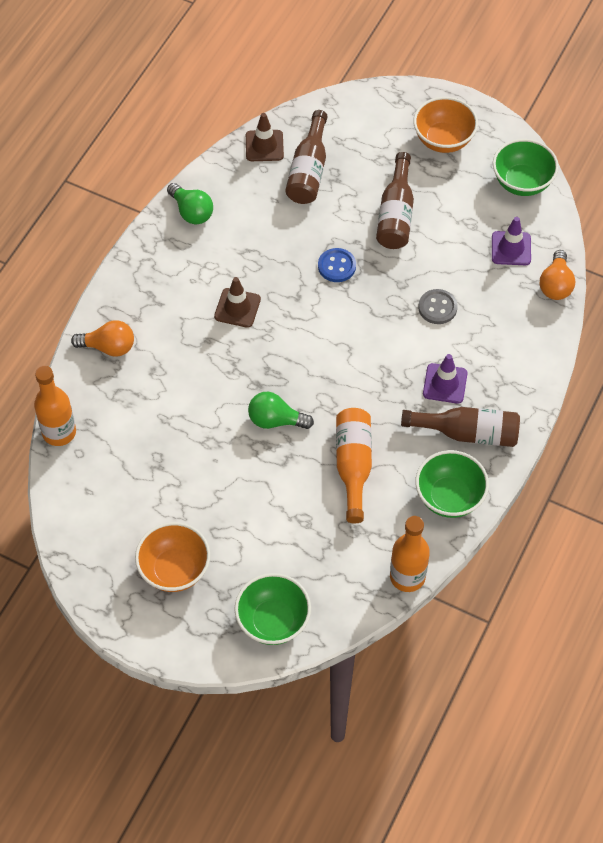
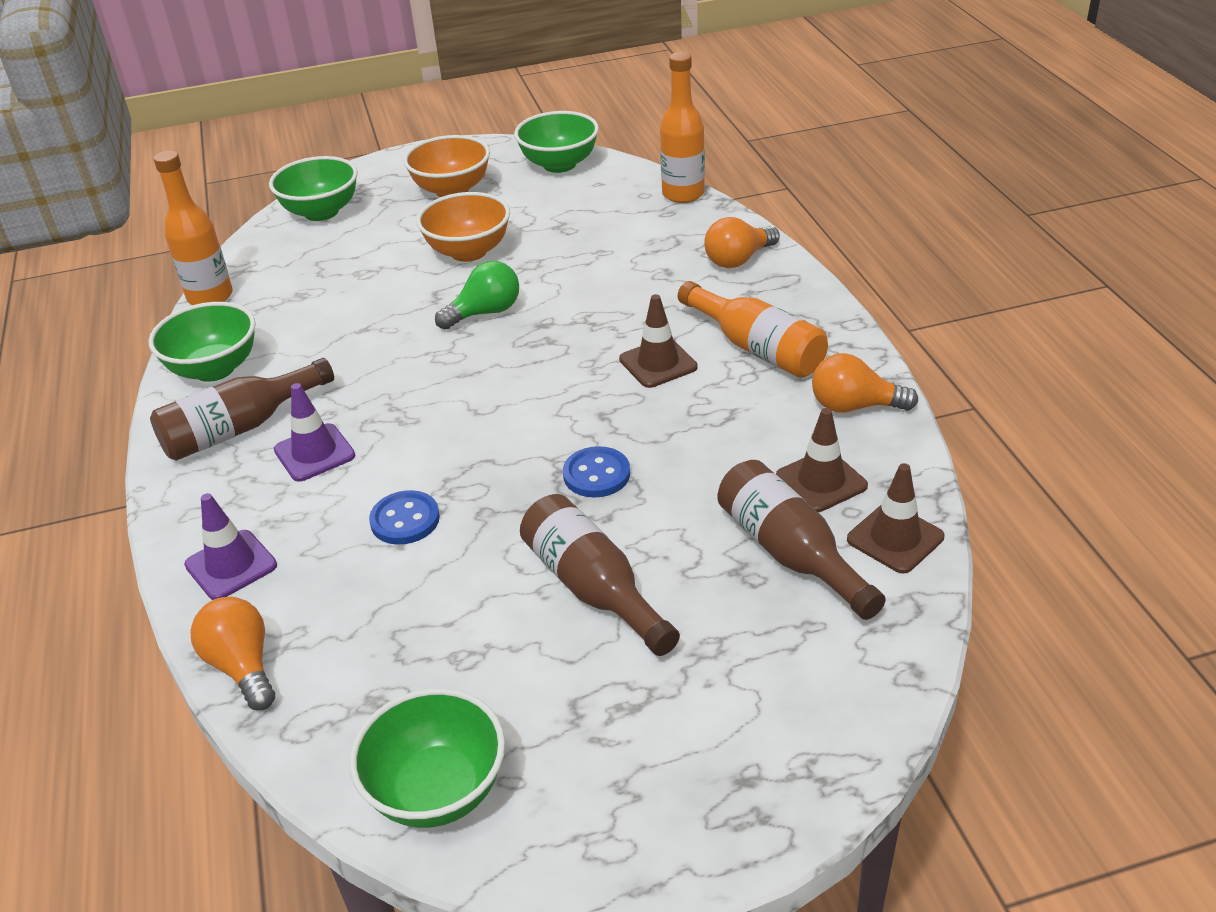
camera: 140 degrees right, 20 degrees down
green light bulb [167,183,213,225] -> orange light bulb [812,353,918,413]
orange bottle [336,408,372,523] -> orange bottle moved to [678,281,828,378]
orange bowl [413,97,478,153] -> orange bowl moved to [417,192,510,262]
grey button [418,289,458,324] -> blue button [369,490,440,545]
purple traffic cone [492,217,531,265] -> purple traffic cone moved to [184,493,277,600]
none -> green bowl [514,111,599,173]
none -> brown traffic cone [776,408,868,512]

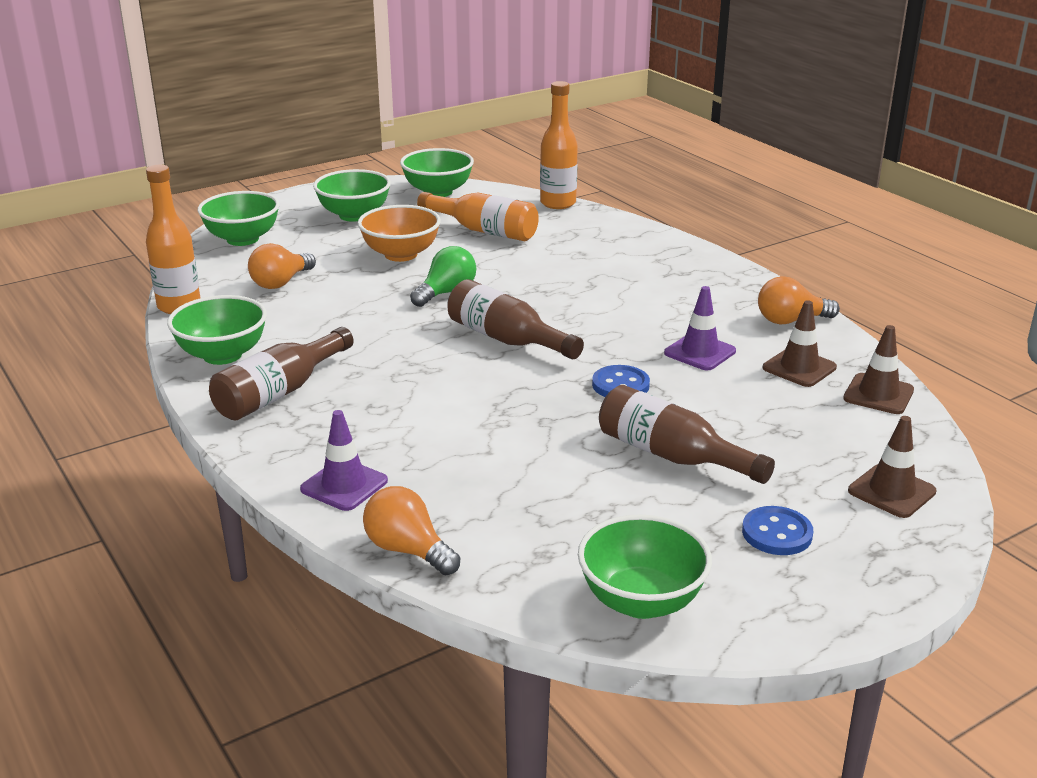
camera: 20 degrees left, 10 degrees down
purple traffic cone [274,383,355,482] -> purple traffic cone moved to [664,286,736,370]
blue button [369,490,440,545] -> blue button moved to [742,506,813,555]
orange bowl [403,135,490,197] -> green bowl [313,169,391,222]
brown traffic cone [619,294,698,388] -> brown traffic cone moved to [848,416,937,518]
orange bottle [678,281,828,378] -> orange bottle moved to [417,192,539,241]
orange light bulb [704,217,780,268] -> orange light bulb moved to [248,243,316,289]
brown bottle [717,460,886,620] -> brown bottle moved to [448,279,584,359]

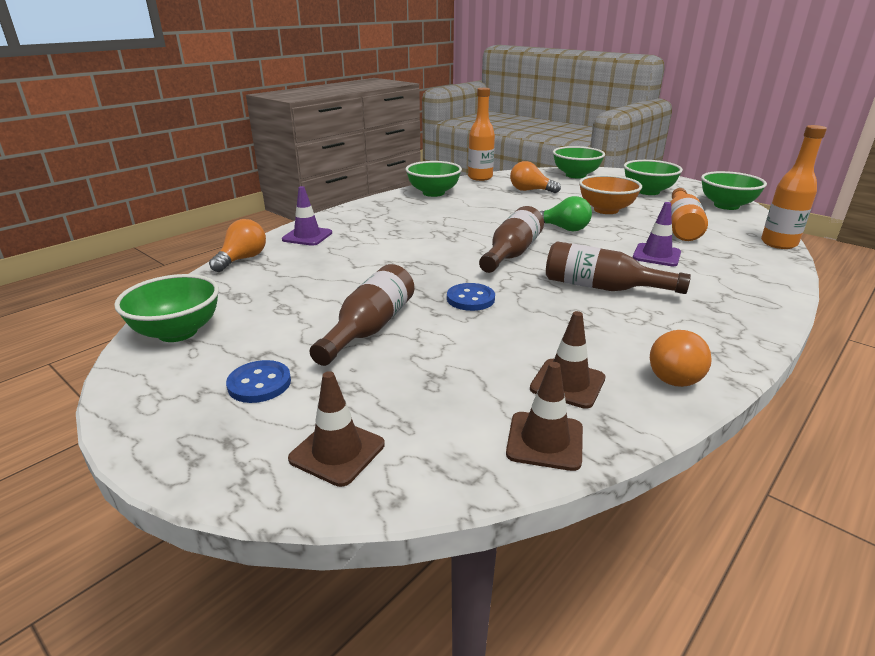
camera: 75 degrees right, 0 degrees up
brown bottle [209,327,354,420] -> brown bottle moved to [546,241,691,294]
purple traffic cone [664,286,736,370] -> purple traffic cone moved to [633,202,681,266]
orange light bulb [758,276,840,325] -> orange light bulb turned 135 degrees counterclockwise [650,330,712,387]

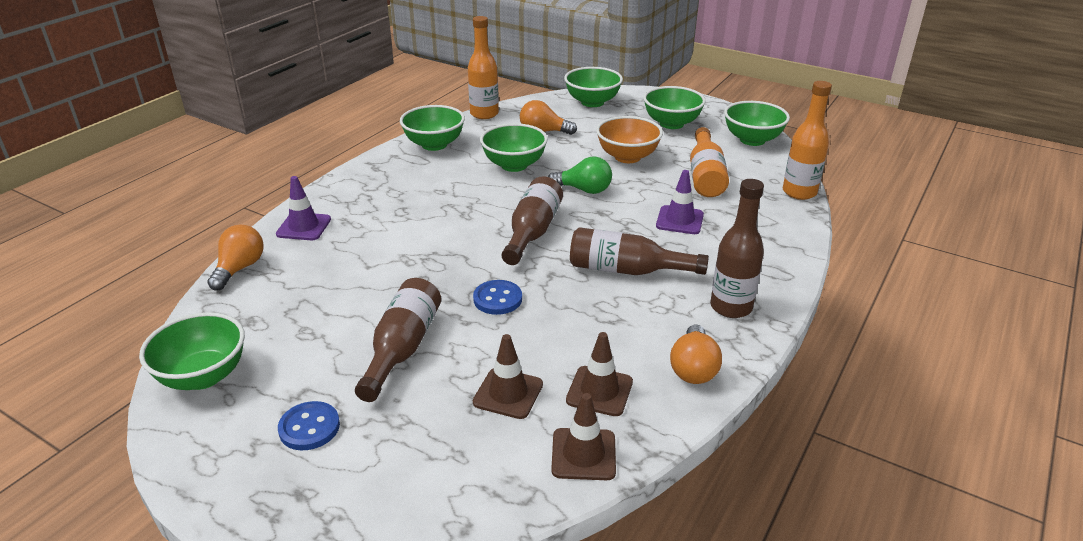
camera: 10 degrees left, 5 degrees up
brown traffic cone [288,371,385,487] -> brown traffic cone moved to [473,334,543,419]
none -> green bowl [480,123,548,172]
none -> brown bottle [710,179,764,318]

